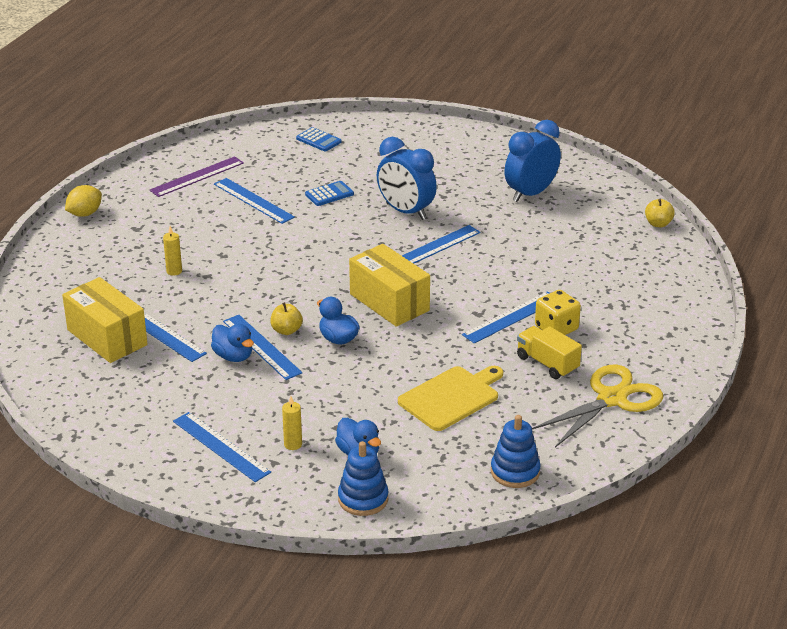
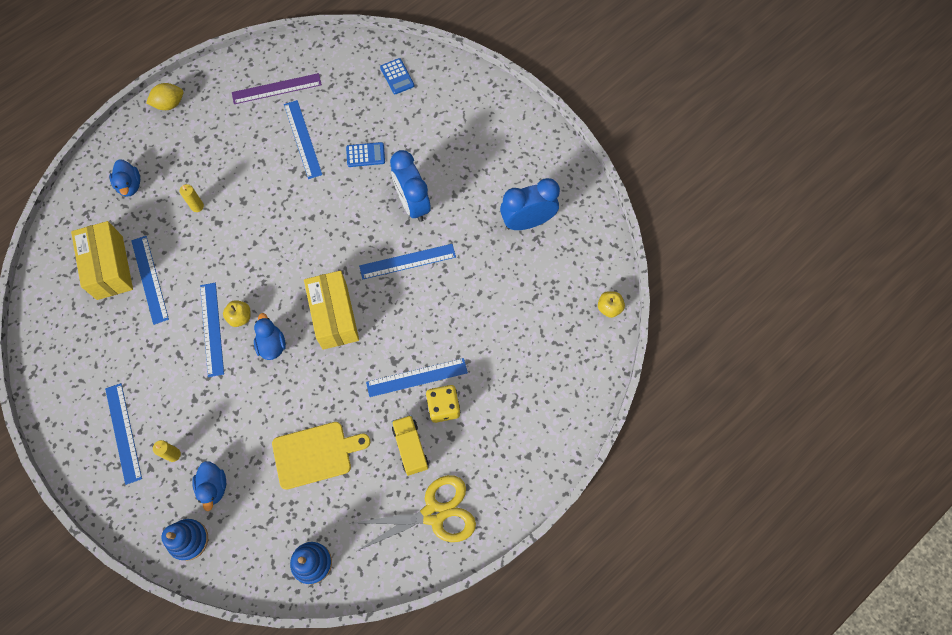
camera: 25 degrees right, 35 degrees up
blue duck [211,324,254,362] -> blue duck moved to [110,159,140,197]

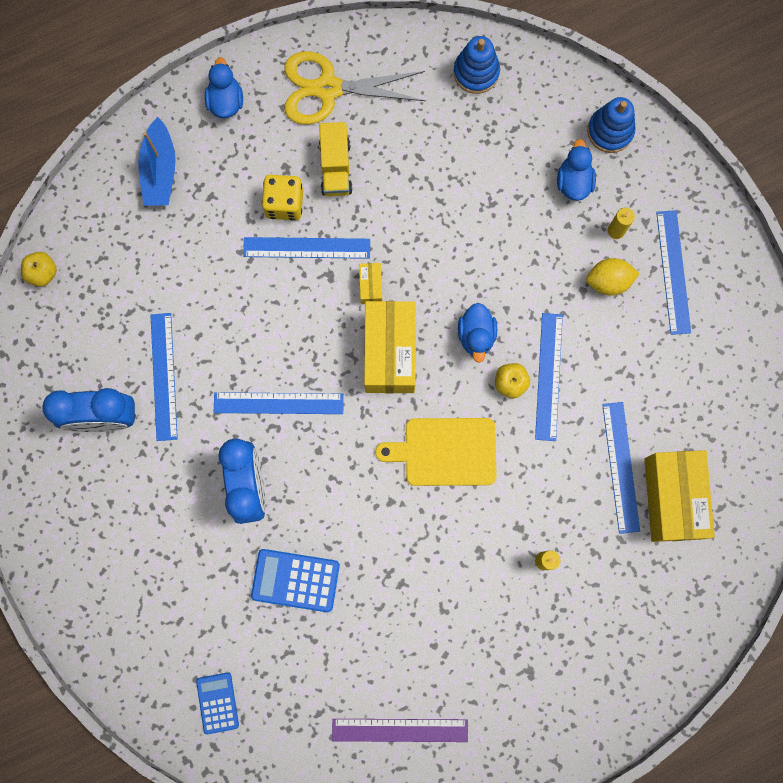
camera: 165 degrees left, 10 degrees up
blue duck [110,159,140,197] -> blue duck moved to [205,57,243,118]
yellow lemon [146,83,183,110] -> yellow lemon moved to [586,258,640,296]
yellow cutting board [272,422,370,490] -> yellow cutting board moved to [375,418,496,486]
blue ruler [284,100,322,179] -> blue ruler moved to [150,313,178,441]
blue calculator [346,142,385,167] -> blue calculator [251,549,340,612], size x1.51
none -> blue boat [138,117,176,206]
none -> yellow box [359,263,382,304]

